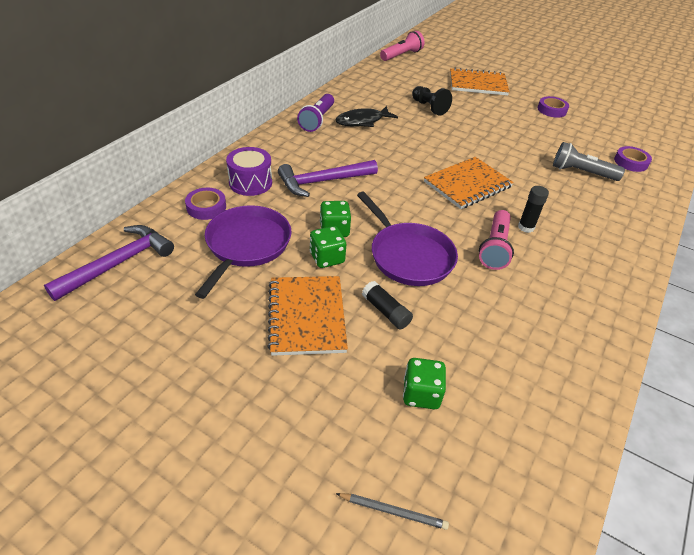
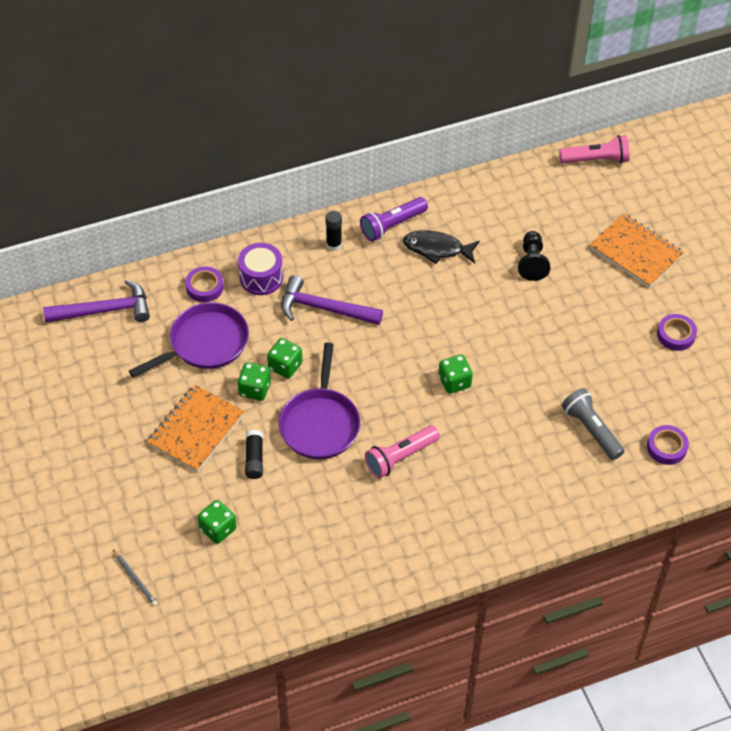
camera: 40 degrees right, 10 degrees up
orange notebook [424,157,514,209] -> green dice [438,354,473,394]
black glue stick [518,186,549,233] -> black glue stick moved to [325,211,342,251]

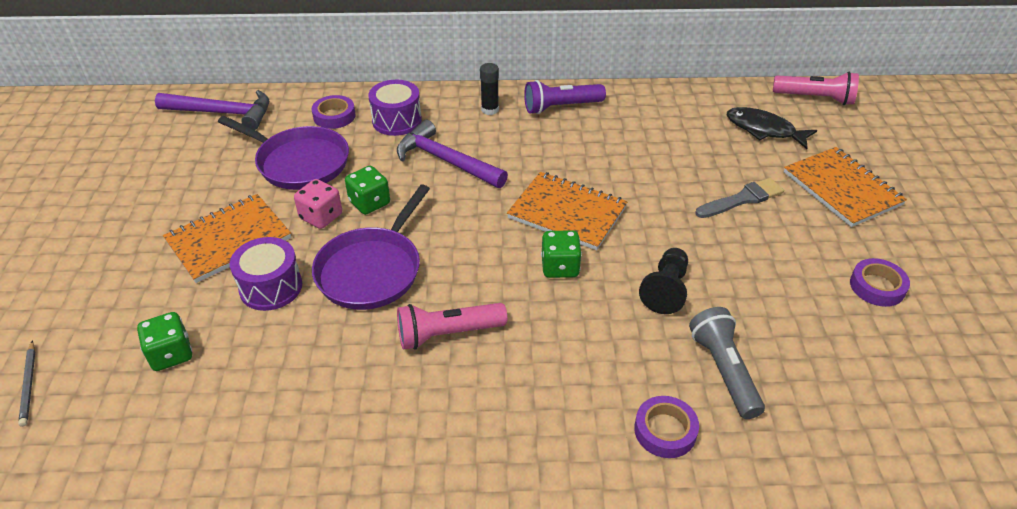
camera: 20 degrees right, 10 degrees down
purple pan [129,303,249,377] -> purple pan turned 45 degrees clockwise [218,116,349,190]
green dice [237,362,271,401] -> pink dice [294,179,342,229]
black glue stick [245,430,263,479] -> purple drum [230,237,302,311]
black fish [403,230,480,264] -> black fish moved to [727,107,817,149]
black pawn [518,231,550,281] -> black pawn moved to [639,248,688,314]
purple tape [647,425,689,465] -> purple tape moved to [634,396,699,458]
none -> orange notebook [507,172,628,250]
none -> grey brush [695,178,784,218]

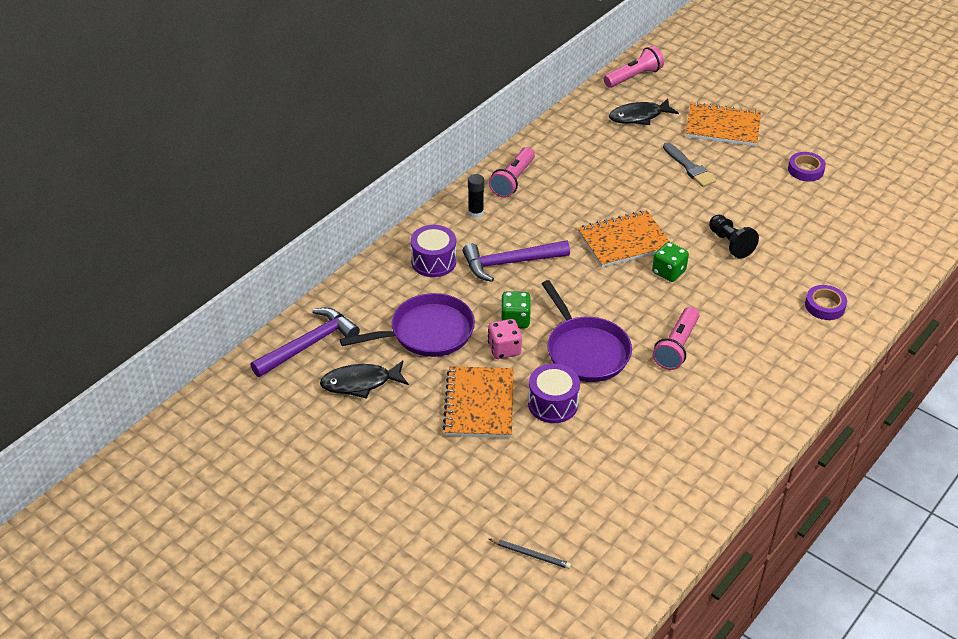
camera: 50 degrees left, 0 degrees up
green dice [137,312,192,371] -> none
purple tape [312,95,356,129] -> none
purple flashlight [524,80,606,114] -> pink flashlight [489,147,535,198]
grey flashlight [689,307,765,419] -> none
grey brush [695,178,784,218] -> grey brush turned 135 degrees clockwise [663,142,716,187]
none -> black fish [320,361,409,399]

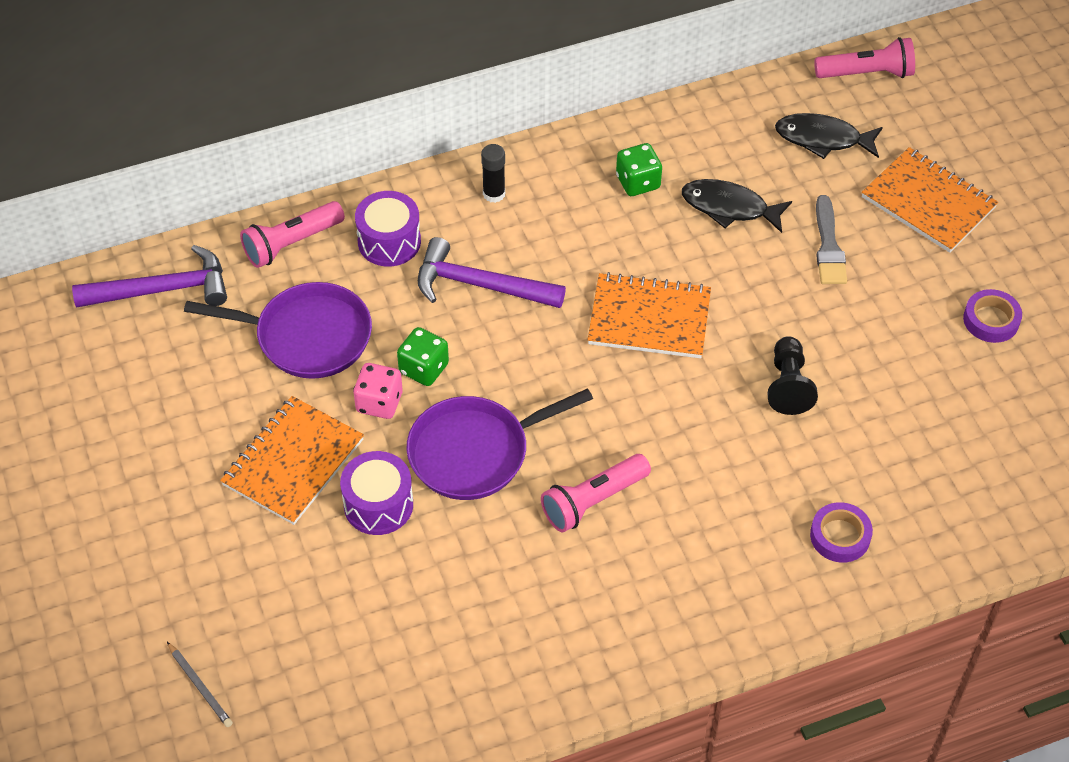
camera: 30 degrees right, 10 degrees up
black fish [320,361,409,399] -> black fish moved to [682,179,792,233]
pink flashlight [489,147,535,198] -> pink flashlight moved to [240,201,345,268]
purple pan [542,280,632,382] -> purple pan turned 60 degrees clockwise [406,388,593,500]
green dice [652,242,689,282] -> green dice moved to [616,143,662,196]

